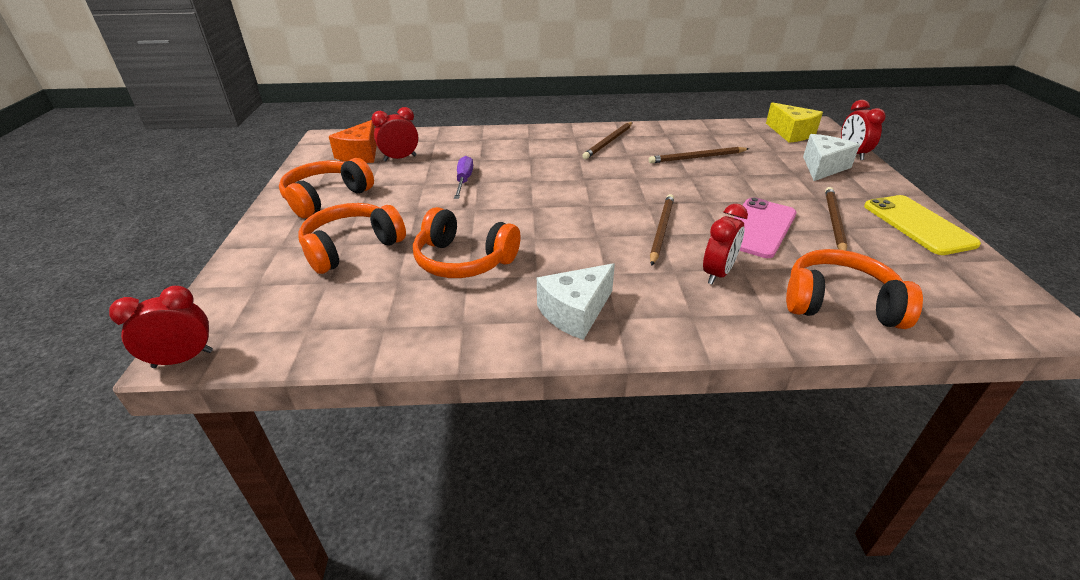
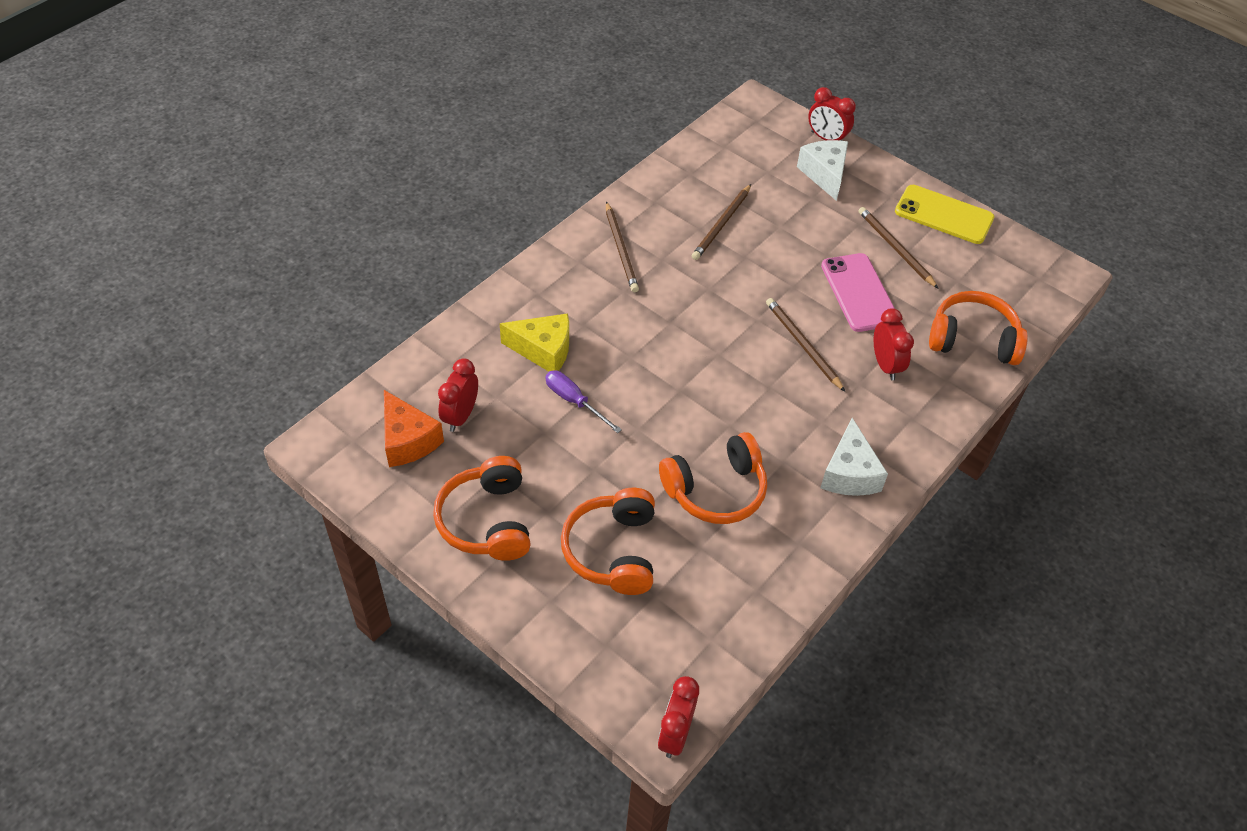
camera: 50 degrees left, 15 degrees up
yellow cheese [766,102,823,143] -> yellow cheese moved to [500,313,569,371]
orange headphones [786,249,923,329] -> orange headphones turned 45 degrees clockwise [929,291,1028,365]

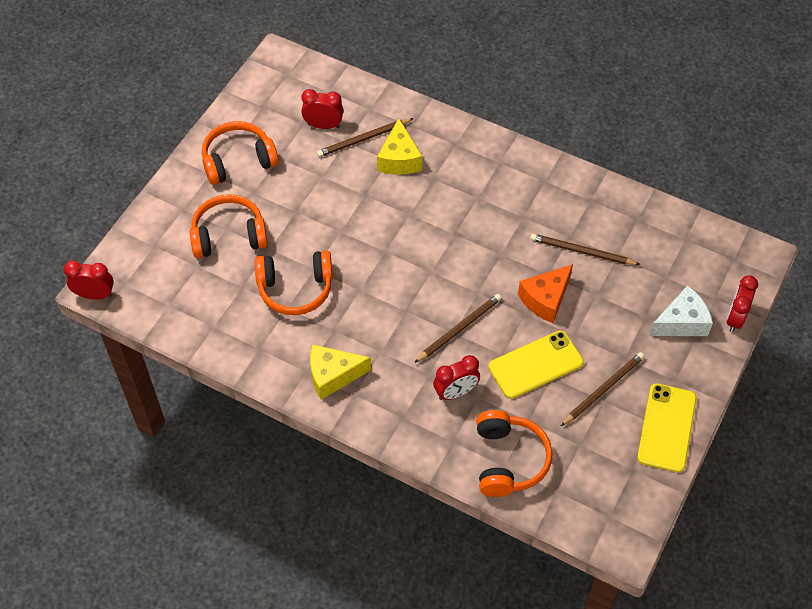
camera: 80 degrees right, 5 degrees up
orange cheese [384,390,444,467] -> orange cheese moved to [518,264,573,323]
purple screwdriver [546,370,622,433] -> none
brown pencil [606,201,639,292] -> brown pencil moved to [317,118,414,157]
orange headphones [659,432,767,524] -> orange headphones turned 60 degrees counterclockwise [255,251,333,315]
white cheese [820,418,888,496] -> yellow cheese [310,345,371,400]
pink phone [821,253,895,332] -> yellow phone [488,331,584,399]

